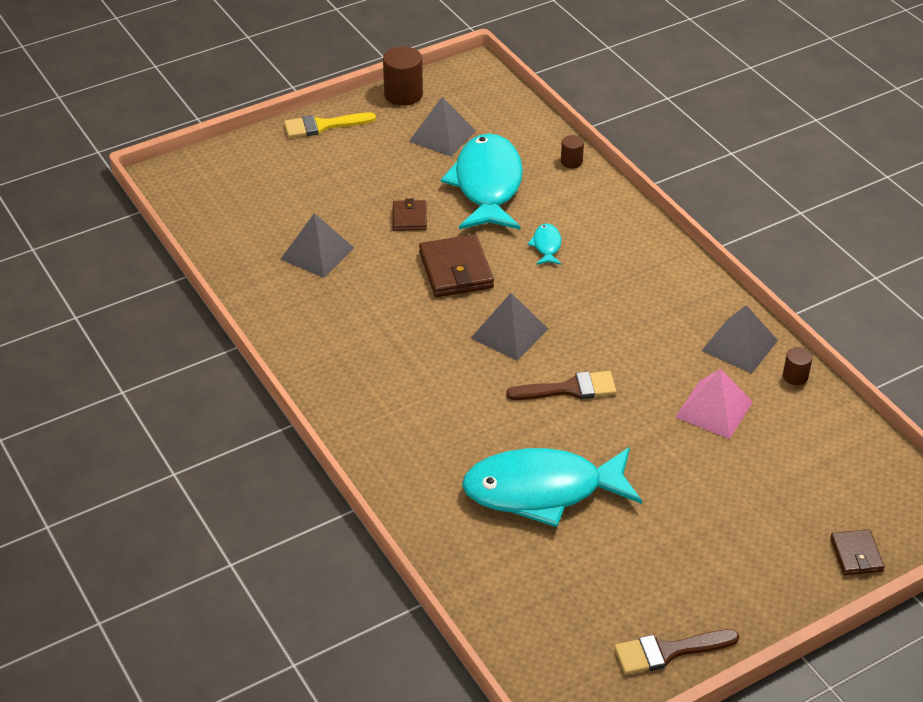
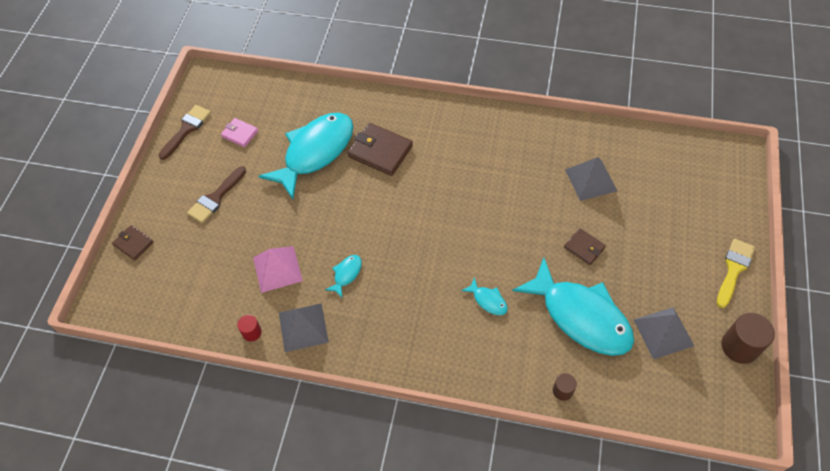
camera: 135 degrees right, 15 degrees up
brown wallet [419,234,494,297] -> brown wallet moved to [348,123,413,176]
grey pyramid [471,293,548,361] -> none
brown brush [506,371,617,400] -> brown brush moved to [187,166,246,223]
brown cylinder [783,347,812,385] -> red cylinder [237,315,262,341]
none -> pink wallet [221,118,258,147]
none -> turquoise fish [325,255,362,297]

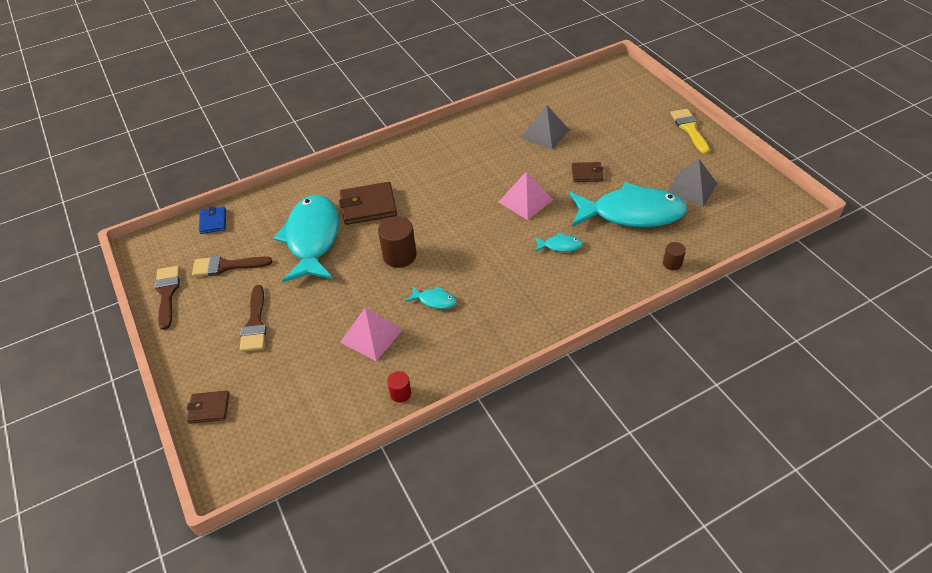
camera: 40 degrees left, 10 degrees down
pink wallet [221,118,258,147] -> brown brush [192,256,272,277]
grey pyramid [279,303,329,352] -> none
turquoise fish [325,255,362,297] -> turquoise fish turned 120 degrees clockwise [406,286,457,309]
brown cylinder [721,313,775,364] -> brown cylinder moved to [378,216,416,268]
none -> blue wallet [199,207,226,234]
none -> pink pyramid [499,171,553,220]

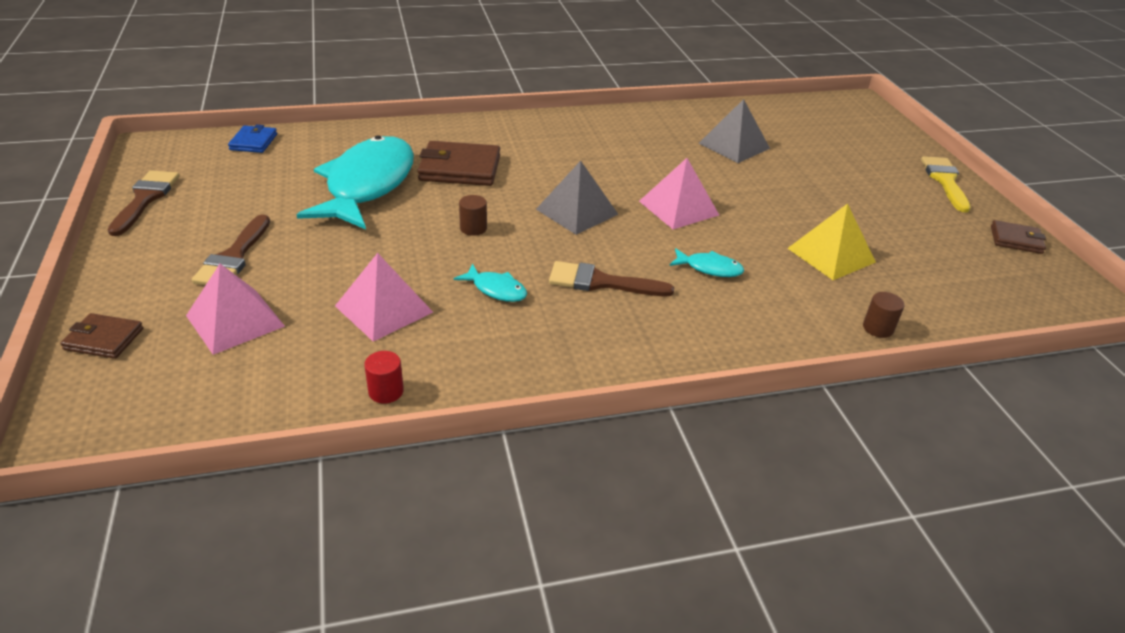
camera: 10 degrees right, 10 degrees down
brown brush [192,256,272,277] -> brown brush moved to [549,261,674,296]
brown cylinder [378,216,416,268] -> brown cylinder [459,195,487,236], size x0.54
turquoise fish [570,182,687,227] -> yellow pyramid [787,203,876,280]
brown wallet [572,162,603,182] -> brown wallet moved to [991,220,1046,254]
grey pyramid [667,159,717,207] -> grey pyramid moved to [536,161,618,235]
none -> pink pyramid [186,264,285,355]

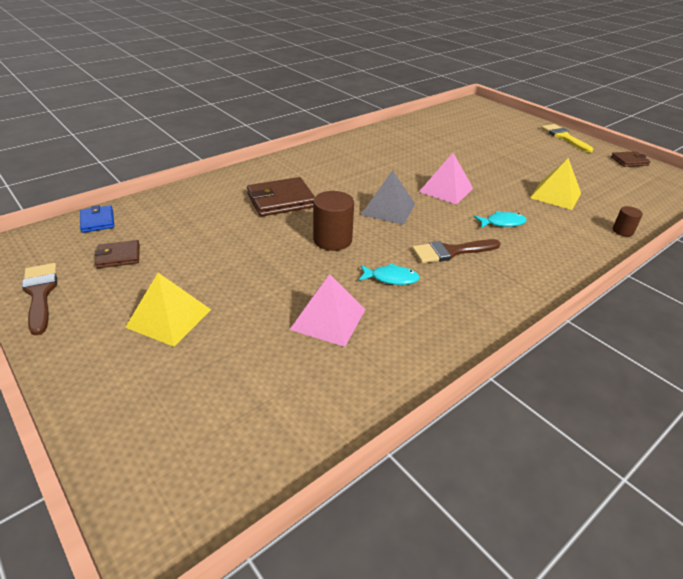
camera: 25 degrees left, 0 degrees up
brown wallet [60,313,143,359] -> brown wallet moved to [94,240,140,268]
pink pyramid [186,264,285,355] -> none
brown brush [192,214,270,285] -> yellow pyramid [125,273,211,347]
turquoise fish [296,135,414,229] -> none
red cylinder [364,351,404,404] -> none
brown cylinder [459,195,487,236] -> brown cylinder [313,191,354,251], size x1.84
grey pyramid [699,99,770,163] -> none

